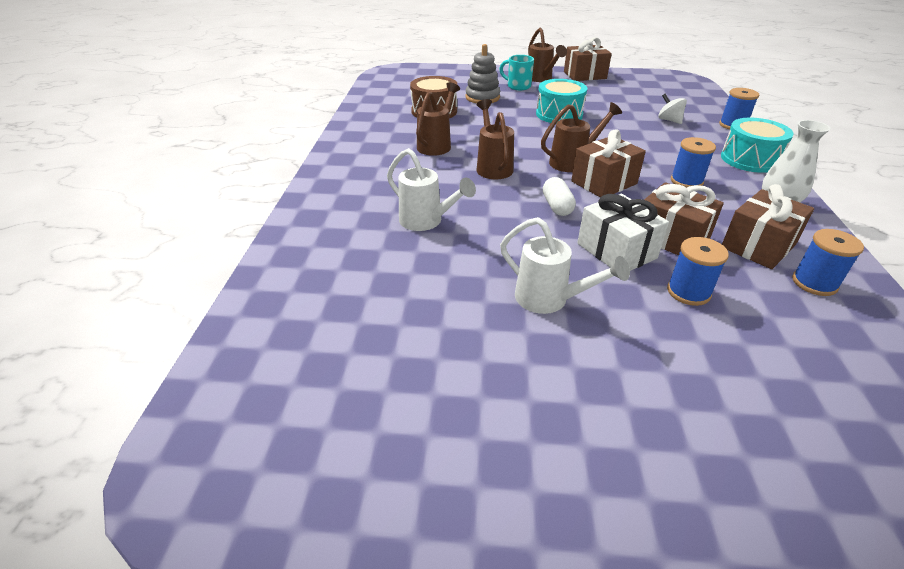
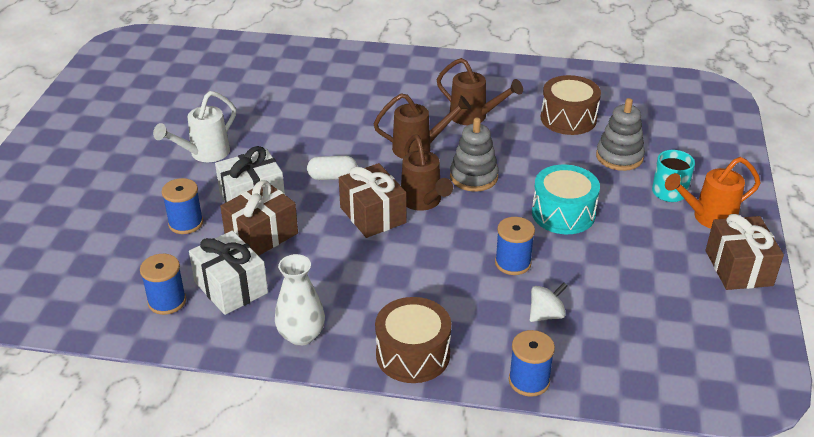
camera: 95 degrees right, 0 degrees up
white watering can [387,148,476,231] -> none
brown watering can [528,28,567,82] -> orange watering can [665,157,761,228]
blue spool [671,137,716,188] -> blue spool moved to [495,217,535,275]
turquoise drum [721,118,794,173] -> brown drum [375,297,451,383]
brown gift [722,184,814,269] -> white gift [189,231,268,315]
none -> grey stacking toy [450,118,499,192]

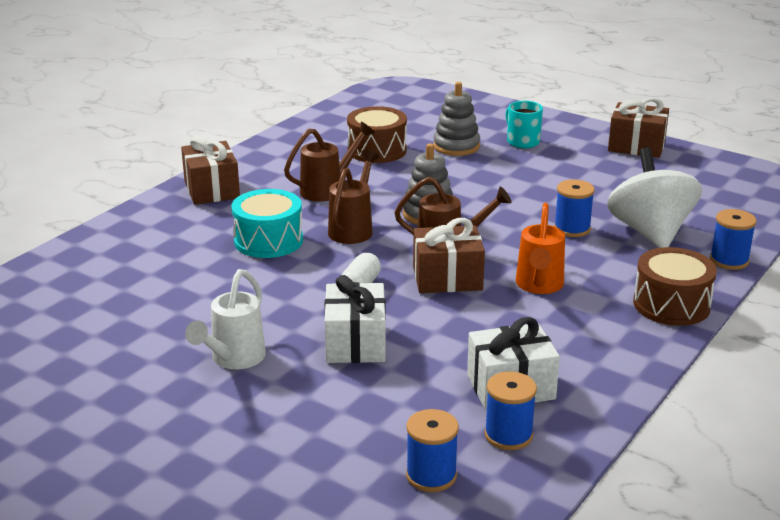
camera: 65 degrees left, 10 degrees down
white watering can [153,91,236,162] -> white watering can turned 45 degrees clockwise [185,269,266,369]
blue spool [162,178,203,234] -> blue spool moved to [406,409,459,492]
brown gift [220,180,298,256] -> brown gift moved to [181,136,240,205]
white vase [275,254,325,346] -> none
white spinning top [530,282,568,322] -> white spinning top [607,147,702,248], size x2.24
turquoise drum [532,165,600,234] -> turquoise drum moved to [231,189,303,258]
orange watering can [665,157,761,228] -> orange watering can moved to [516,203,565,294]

